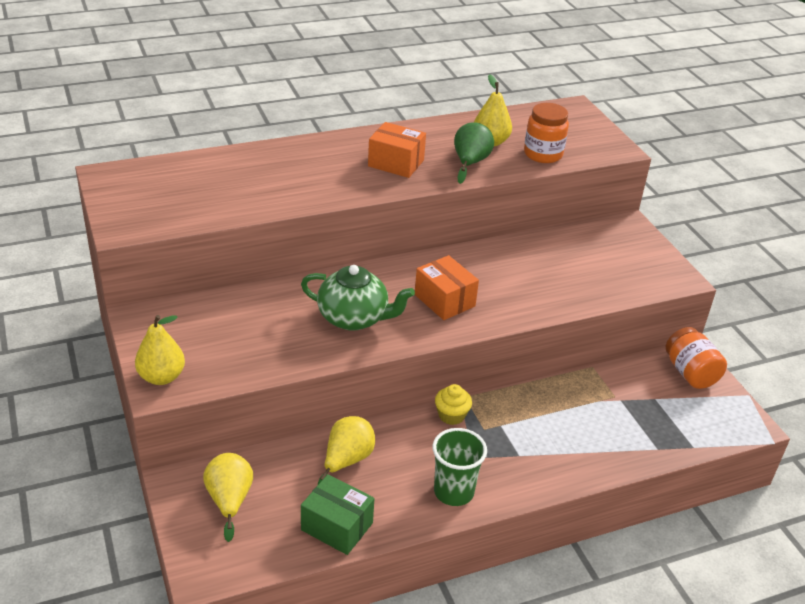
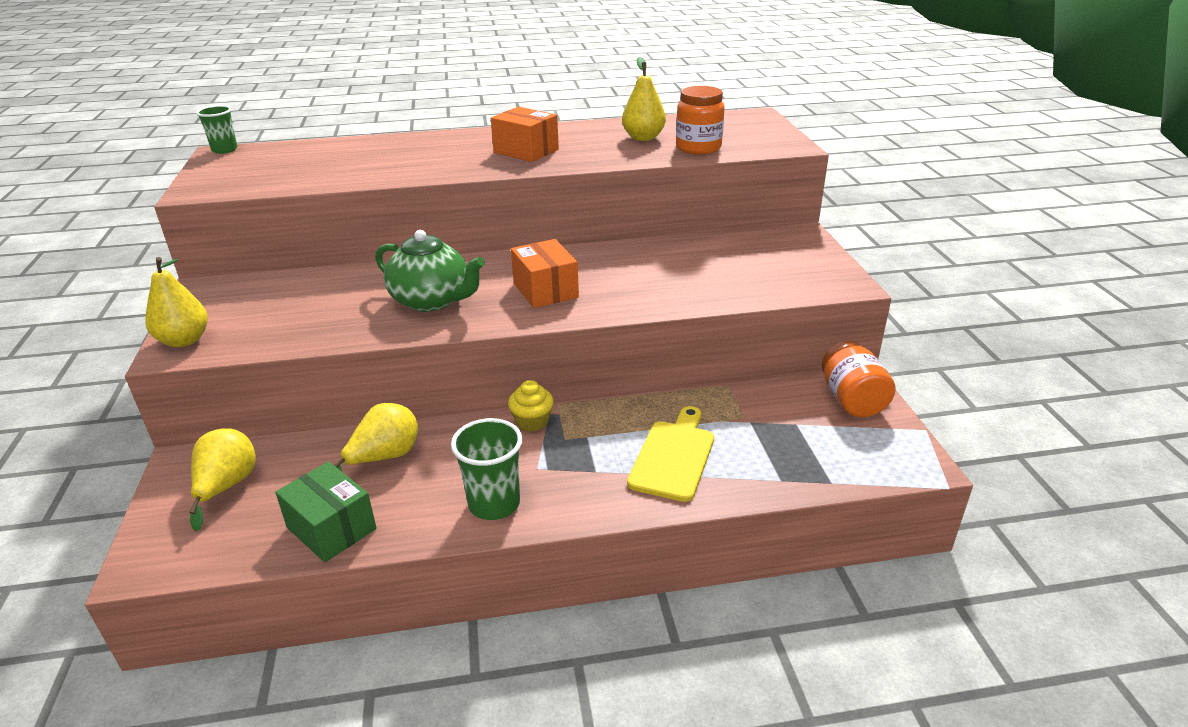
camera: 15 degrees right, 5 degrees down
green pear [454,122,494,184] -> none
none -> green cup [196,105,237,154]
none -> yellow cutting board [627,406,714,502]

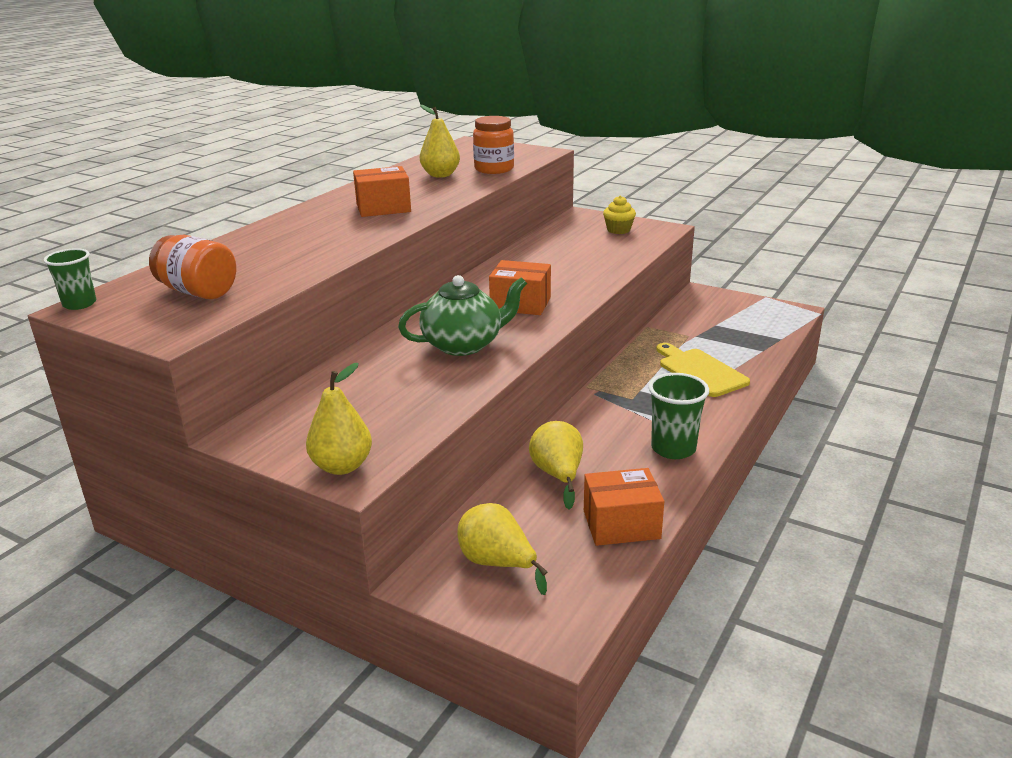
camera: 50 degrees left, 5 degrees down
green box [275,462,377,562] -> orange box [584,468,664,546]
yellow cupcake [508,380,554,432] -> yellow cupcake moved to [603,196,636,234]
orange jar [822,341,896,417] -> orange jar moved to [149,235,236,299]

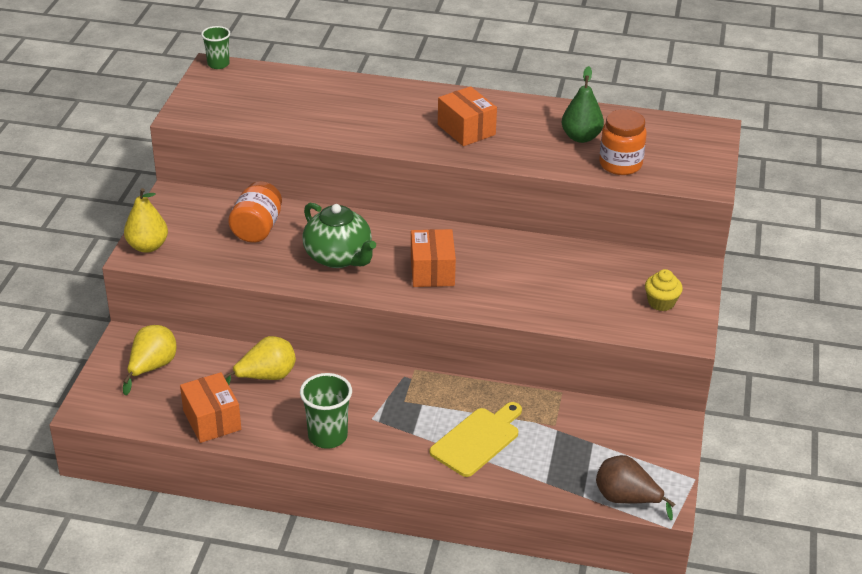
camera: 70 degrees right, 10 degrees up
orange jar [149,235,236,299] -> orange jar moved to [228,181,282,243]
yellow pear [420,105,460,178] -> green pear [562,66,604,143]
none -> brown pear [596,455,675,520]

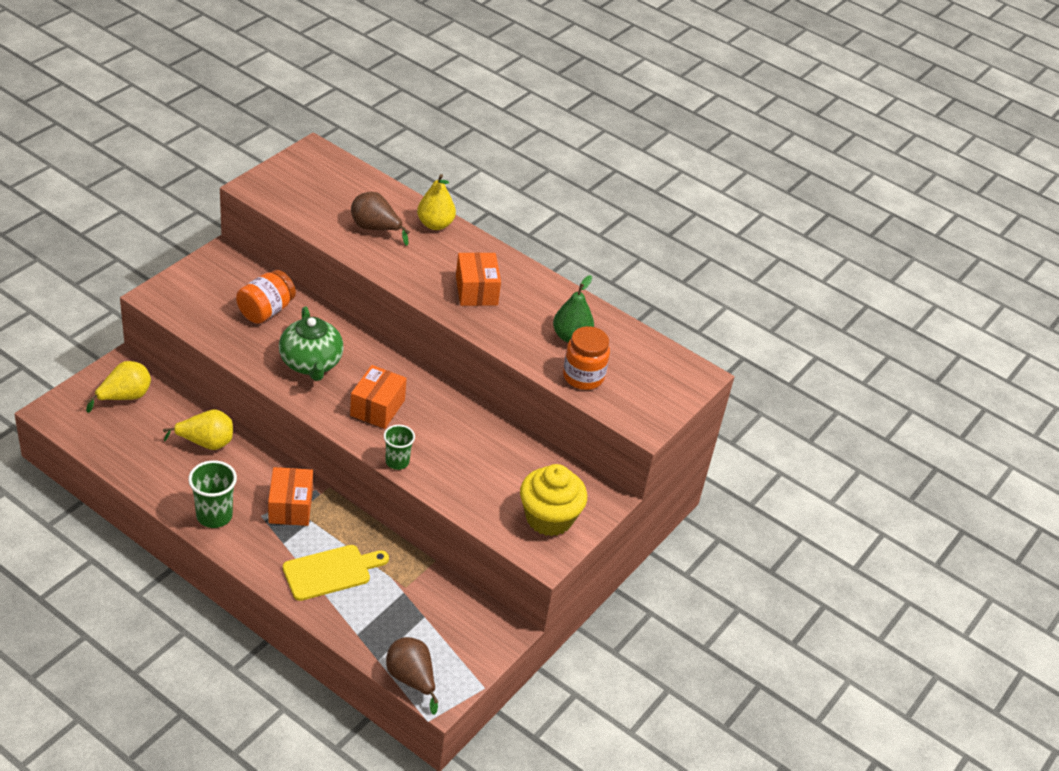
camera: 20 degrees right, 5 degrees up
yellow pear [124,188,168,253] -> yellow pear moved to [417,174,456,230]
orange box [180,372,241,443] -> orange box moved to [268,467,313,526]
green cup [201,26,230,69] -> green cup moved to [384,425,415,470]
yellow cupcake [645,269,683,311] -> yellow cupcake [520,464,587,536], size x1.85
none -> brown pear [351,192,409,246]

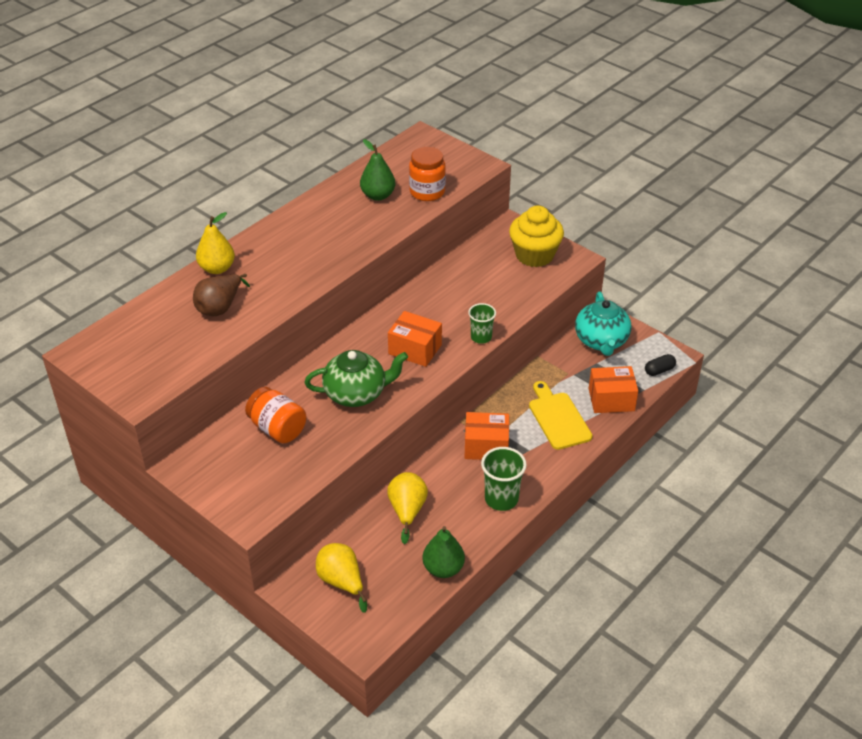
camera: 80 degrees left, 0 degrees up
brown pear [386,637,438,715] -> black capsule [645,354,676,376]
orange box [456,252,501,306] -> orange box moved to [589,366,638,413]
none -> green pear [422,526,465,578]
none -> turquoise teapot [575,291,631,356]

